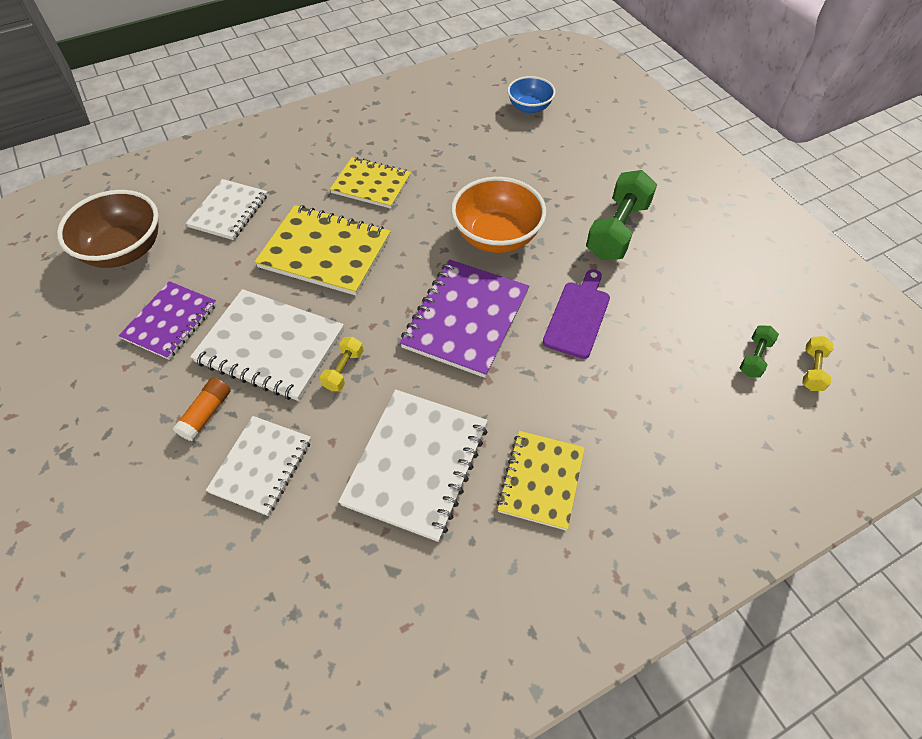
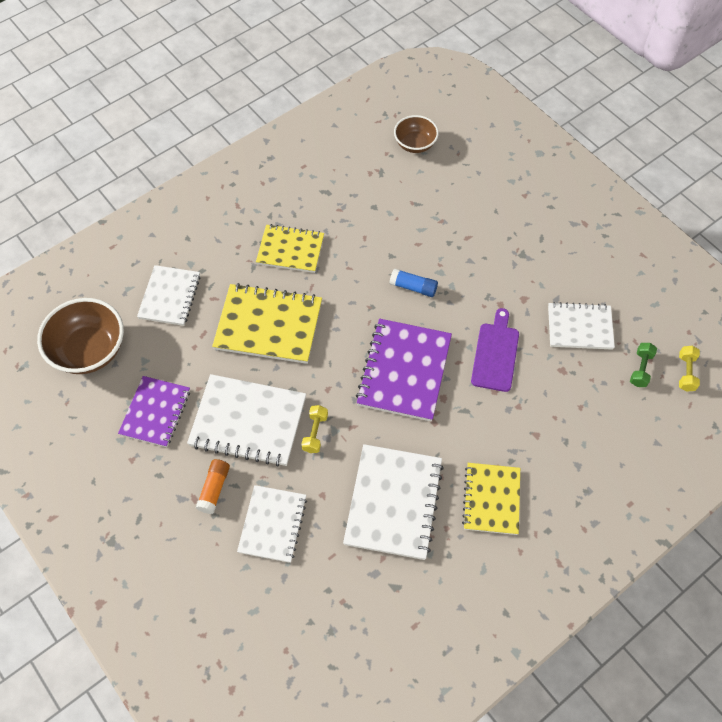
camera: 10 degrees left, 5 degrees up
orange bowl [451,177,546,253] -> blue glue stick [390,268,438,297]
blue bowl [507,76,556,114] -> brown bowl [394,115,439,153]
green dumbbell [586,170,657,260] -> none
none -> white notebook [548,302,615,350]

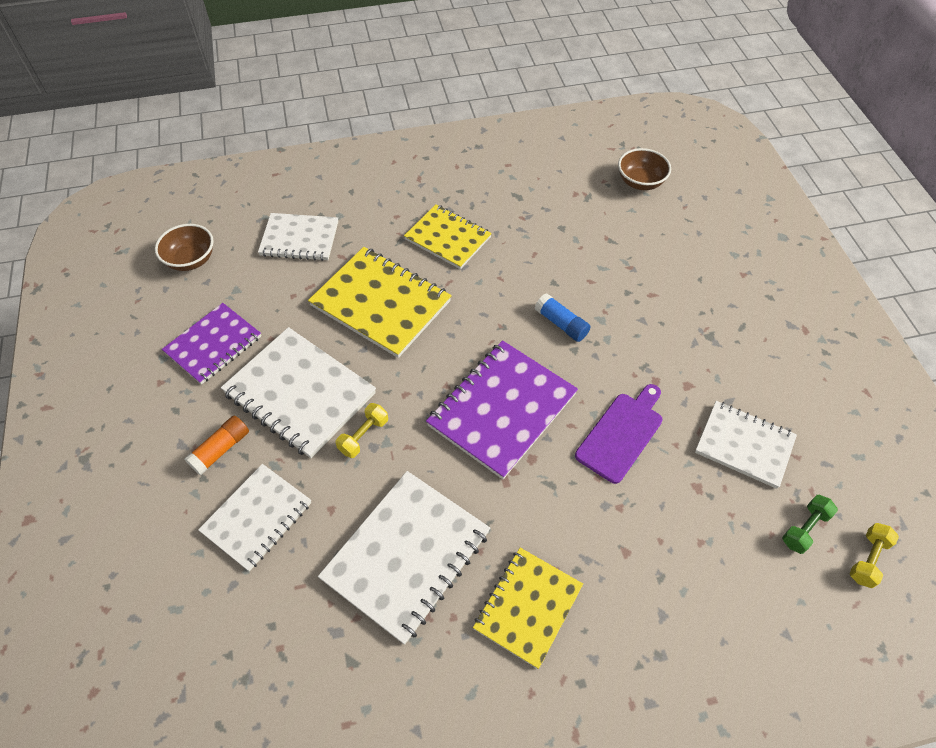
camera: 25 degrees right, 5 degrees down
brown bowl [37,298,124,374] -> brown bowl [155,224,214,271], size x0.61
white notebook [137,265,201,326] -> white notebook turned 60 degrees clockwise [258,213,338,261]

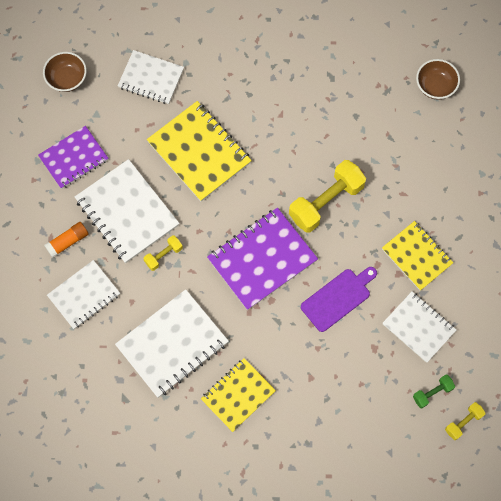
camera: 15 degrees right, 15 degrees up
yellow notebook [404,205,492,269] -> yellow notebook moved to [382,221,453,291]
blue glue stick [535,293,590,342] -> yellow dumbbell [289,160,366,233]

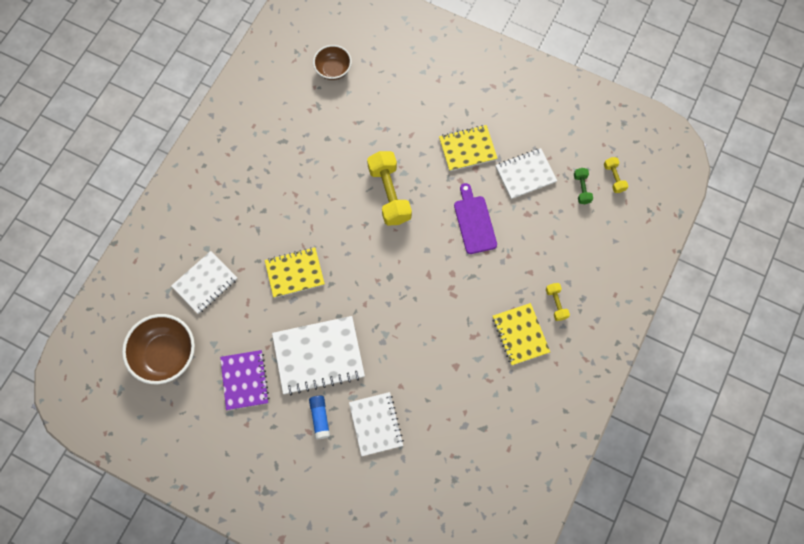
camera: 65 degrees left, 0 degrees up
brown bowl [43,52,87,92] -> brown bowl [122,314,195,384], size x1.65
orange glue stick [44,222,88,258] -> blue glue stick [309,395,330,439]
white notebook [115,289,229,398] -> none
yellow dumbbell [143,235,183,271] -> yellow dumbbell moved to [546,283,570,321]
yellow notebook [147,101,252,202] -> yellow notebook [265,247,325,298], size x0.66
purple notebook [207,208,318,310] -> none

